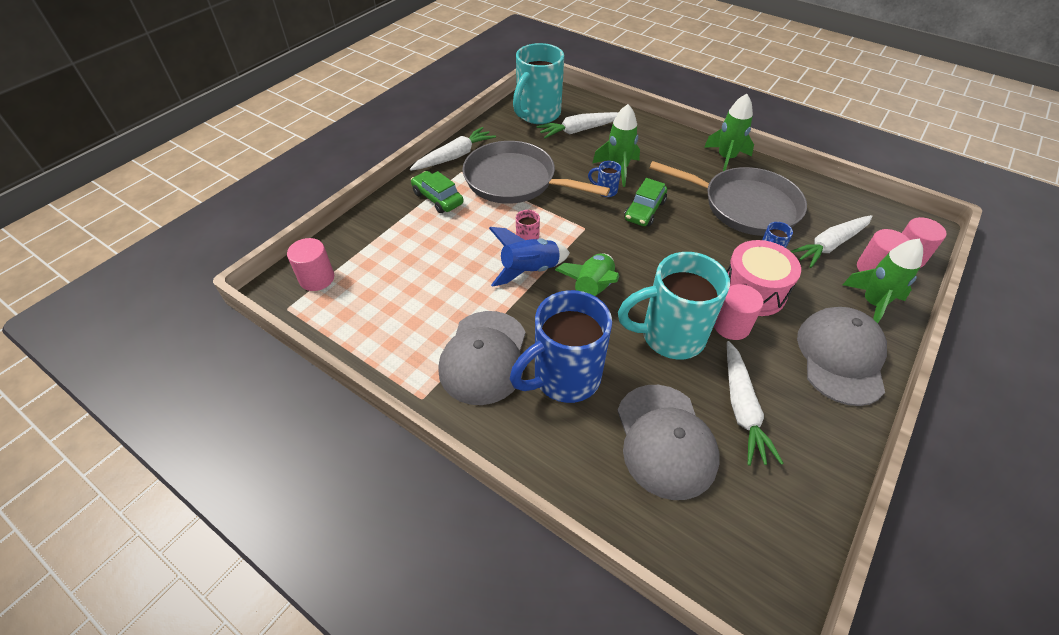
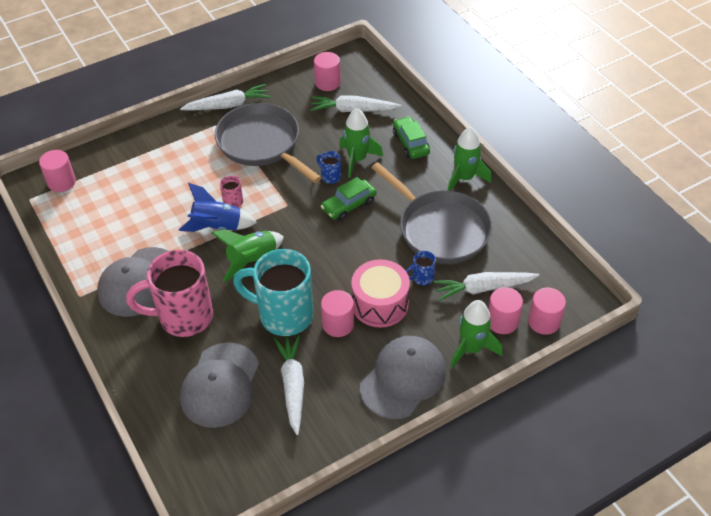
camera: 25 degrees right, 0 degrees up
green car [411,171,464,213] -> green car moved to [393,116,430,159]
blue mug [510,290,612,403] -> pink mug [126,250,213,337]
turquoise mug [513,43,564,124] -> pink cylinder [314,52,341,91]
white carrot [727,341,784,466] -> white carrot turned 150 degrees clockwise [274,335,304,435]

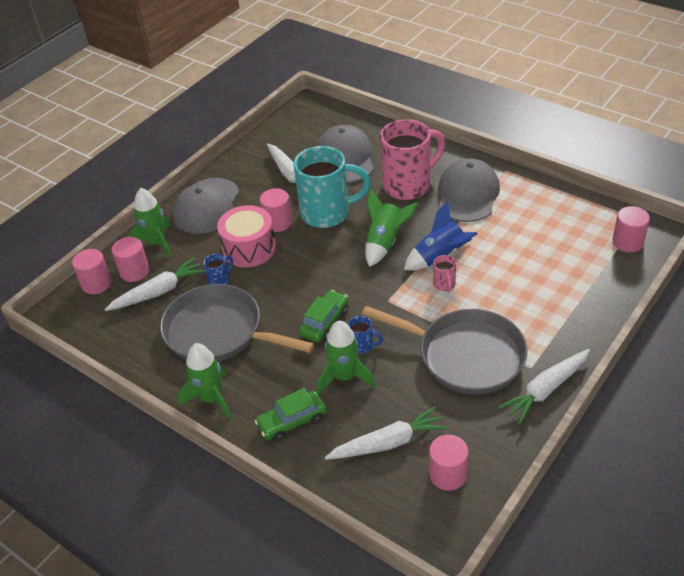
camera: 160 degrees right, 5 degrees down
green car [393,116,430,159] -> green car turned 105 degrees clockwise [255,388,327,442]

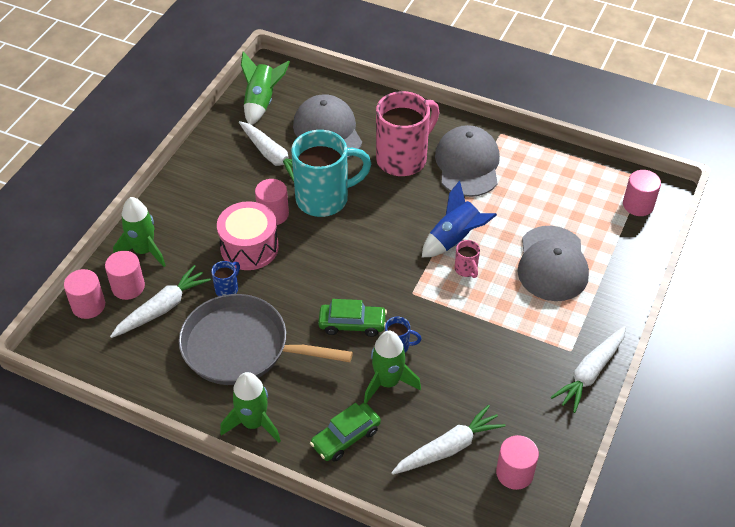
camera: 15 degrees left, 5 degrees up
grey cap [173,178,239,234] -> grey cap moved to [517,226,589,301]
green car [299,290,349,342] -> green car turned 75 degrees clockwise [318,299,387,337]
grey pan [362,306,528,394] -> none
green rocket [365,189,418,267] -> green rocket moved to [241,51,290,125]

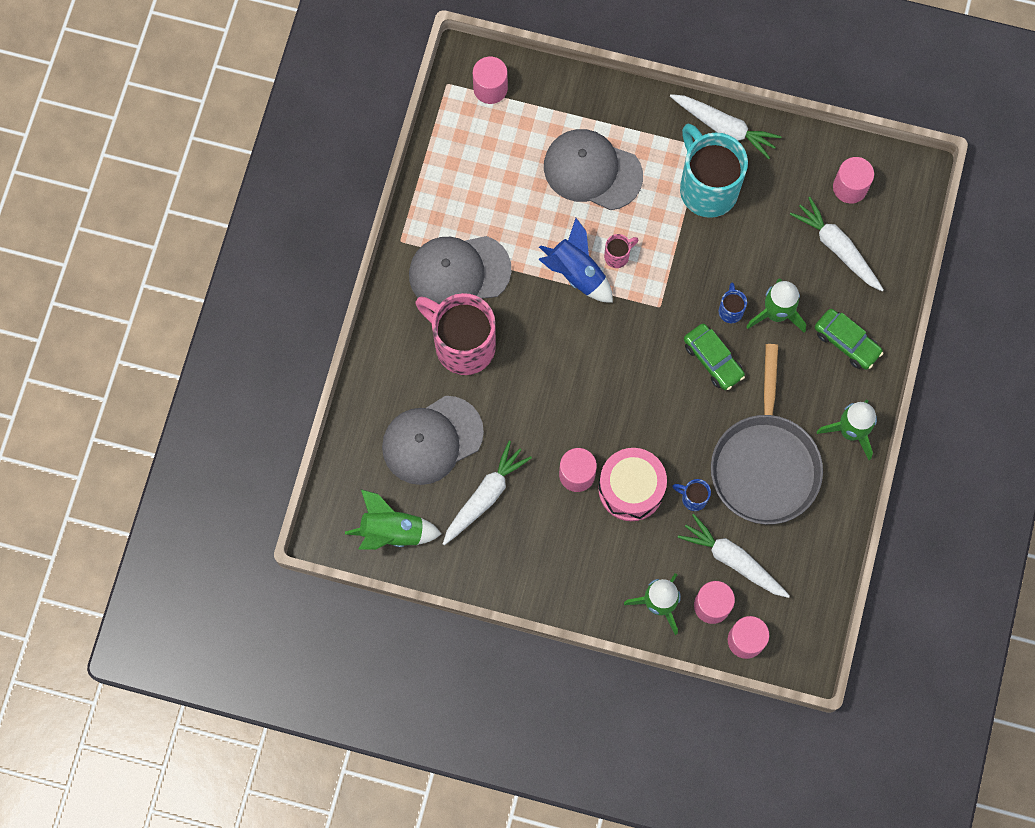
camera: 100 degrees left, 25 degrees up
turquoise mug [291,130,371,217] -> turquoise mug moved to [680,124,748,218]
green car [318,299,387,337] -> green car turned 150 degrees clockwise [684,324,745,390]
grey cap [517,226,589,301] -> grey cap turned 150 degrees counterclockwise [544,129,643,210]

